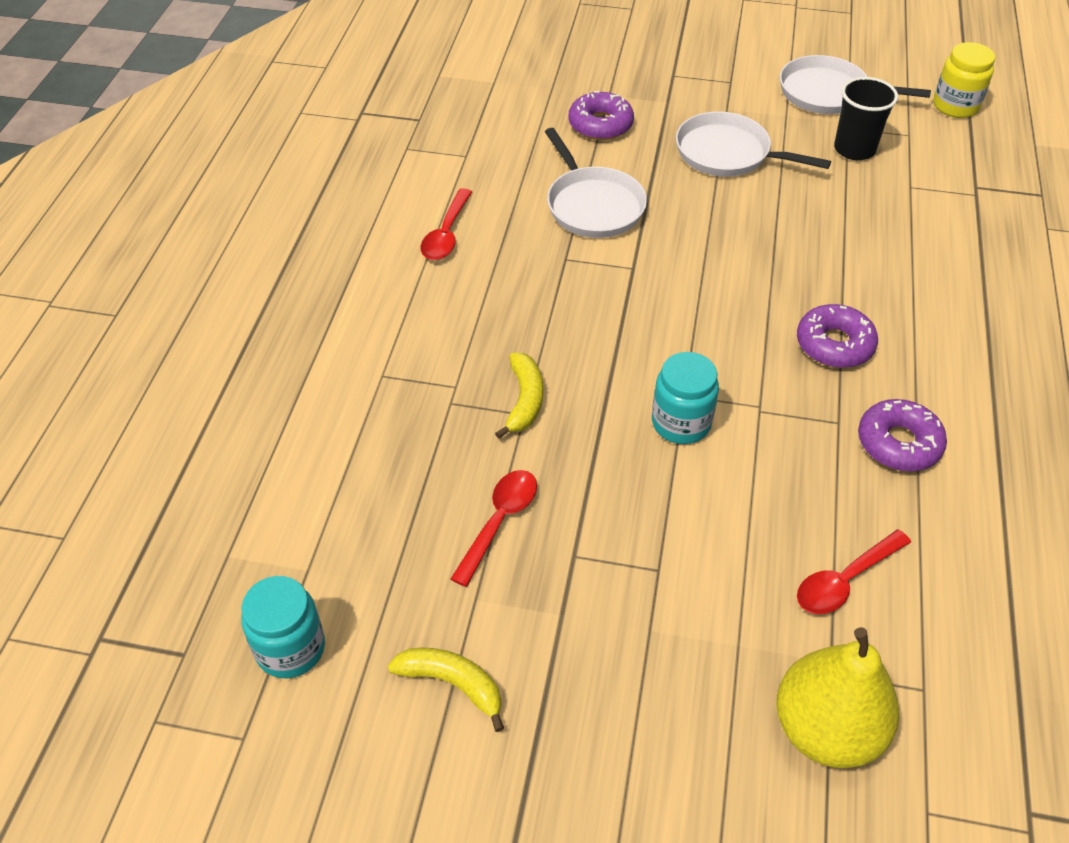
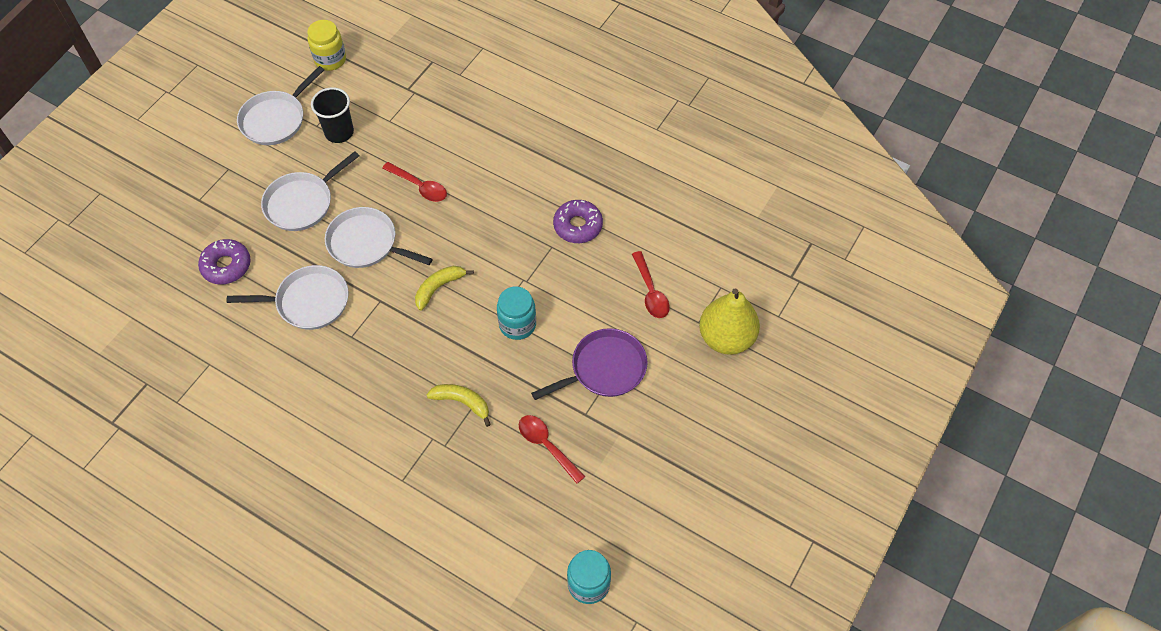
camera: 70 degrees left, 10 degrees up
yellow banana [388,648,504,732] -> yellow banana moved to [415,266,474,311]
red spoon [421,188,472,260] -> red spoon moved to [382,162,447,202]
purple donut [797,304,878,368] -> none
none -> white pan [325,207,432,268]
none -> purple pan [531,328,648,400]

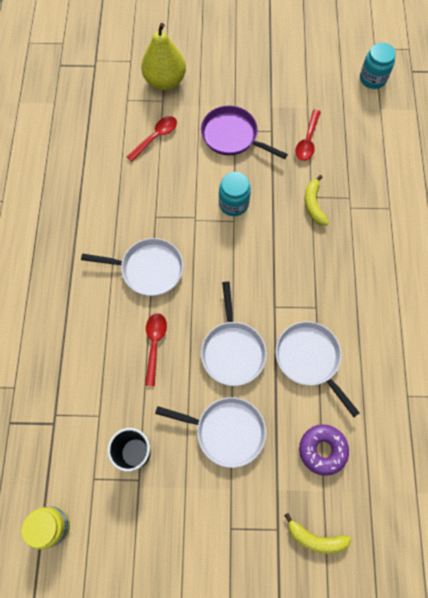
camera: 120 degrees left, 10 degrees up
white pan [237,66,324,145] -> white pan moved to [81,238,183,296]
yellow banana [415,266,474,311] -> yellow banana moved to [284,513,351,554]
purple donut [553,200,603,243] -> none

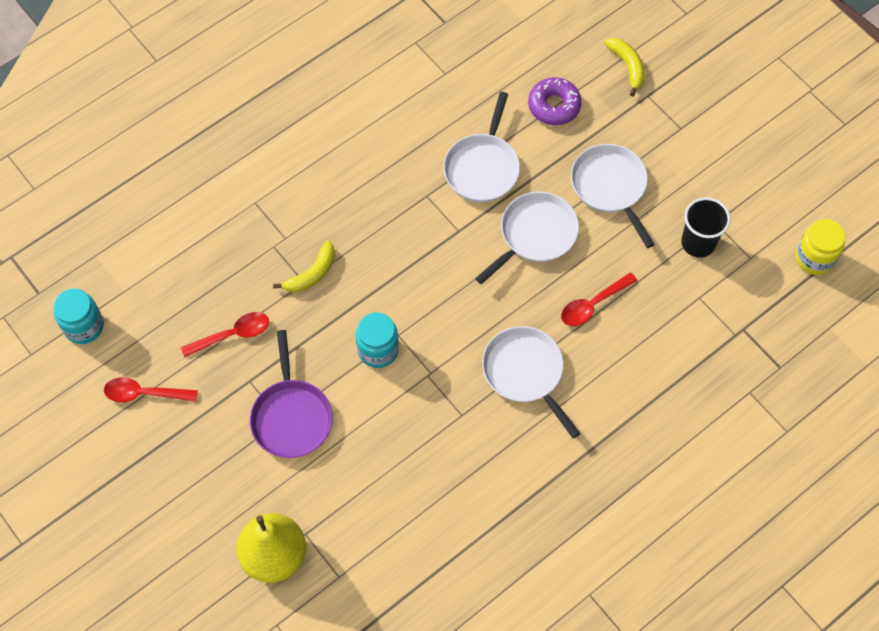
camera: 130 degrees left, 5 degrees down
red spoon [127,116,177,162] -> red spoon moved to [104,377,198,402]

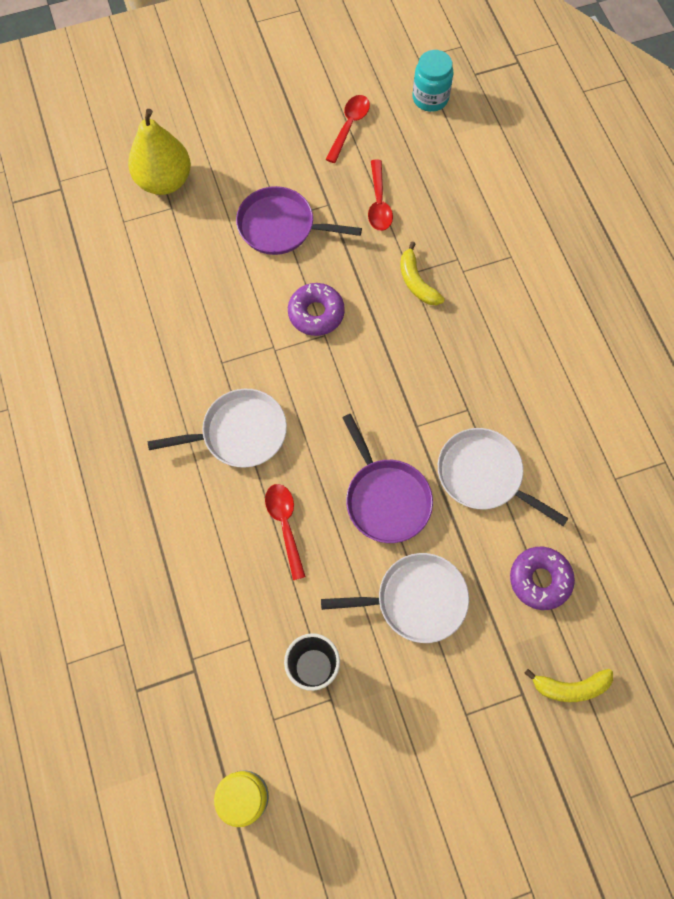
camera: 110 degrees right, 5 degrees up
turquoise jar [356,312,399,368] -> purple donut [288,283,345,336]
white pan [475,192,579,284] -> purple pan [342,414,433,543]

